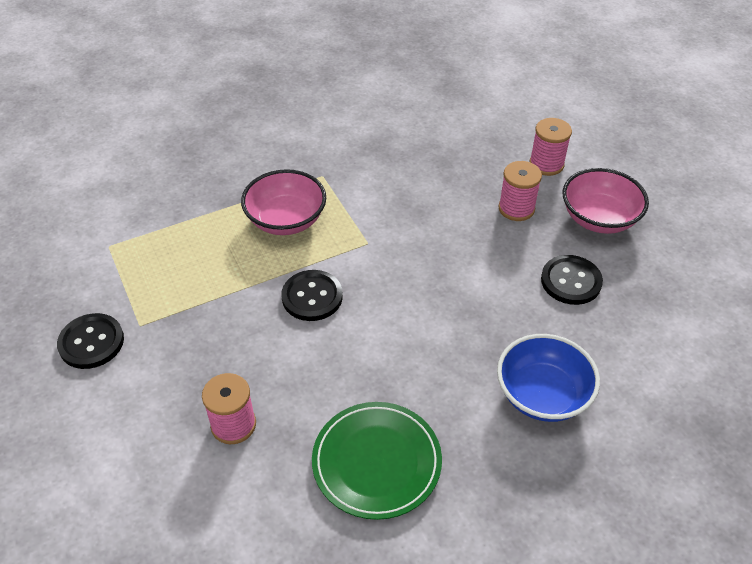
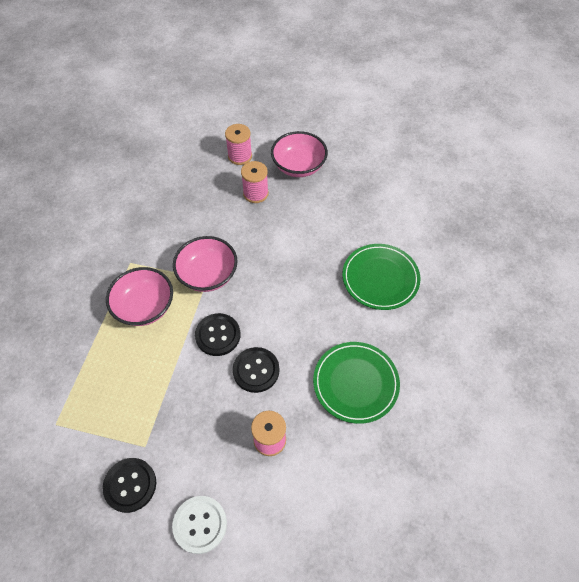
camera: 50 degrees left, 10 degrees up
blue bowl [497,334,600,422] -> green plate [342,244,420,310]
black button [541,255,603,305] -> black button moved to [233,347,279,393]
none -> white button [172,496,227,554]
none -> pink bowl [173,236,238,292]

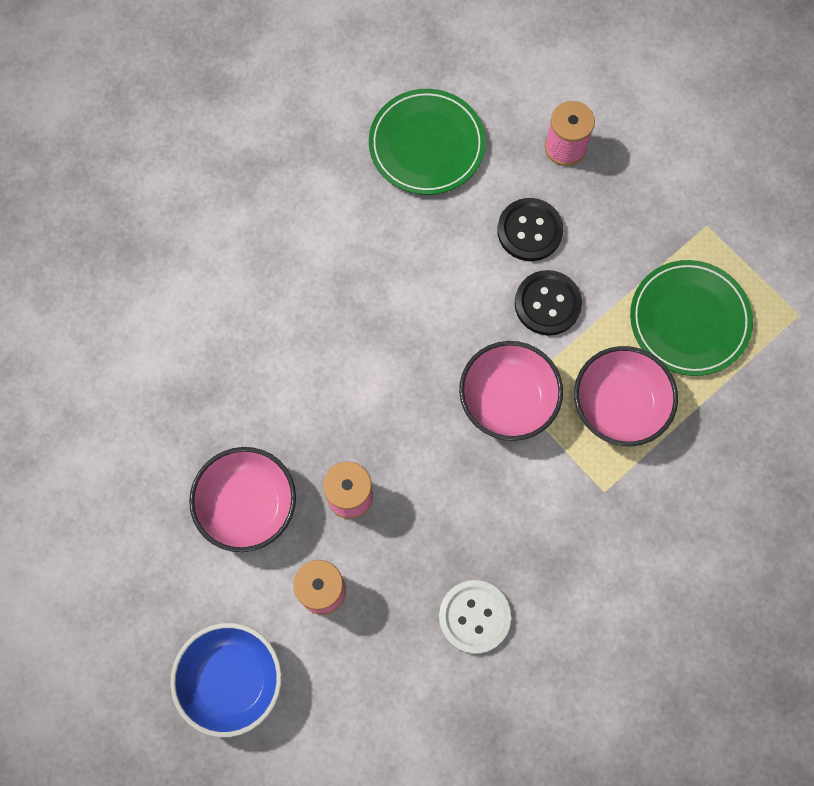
camera: 145 degrees left, 15 degrees up
black button [103,458,156,513] -> none
white button [172,496,227,554] -> white button moved to [439,580,511,654]
green plate [342,244,420,310] -> green plate moved to [630,260,753,376]
none -> blue bowl [170,623,282,737]

